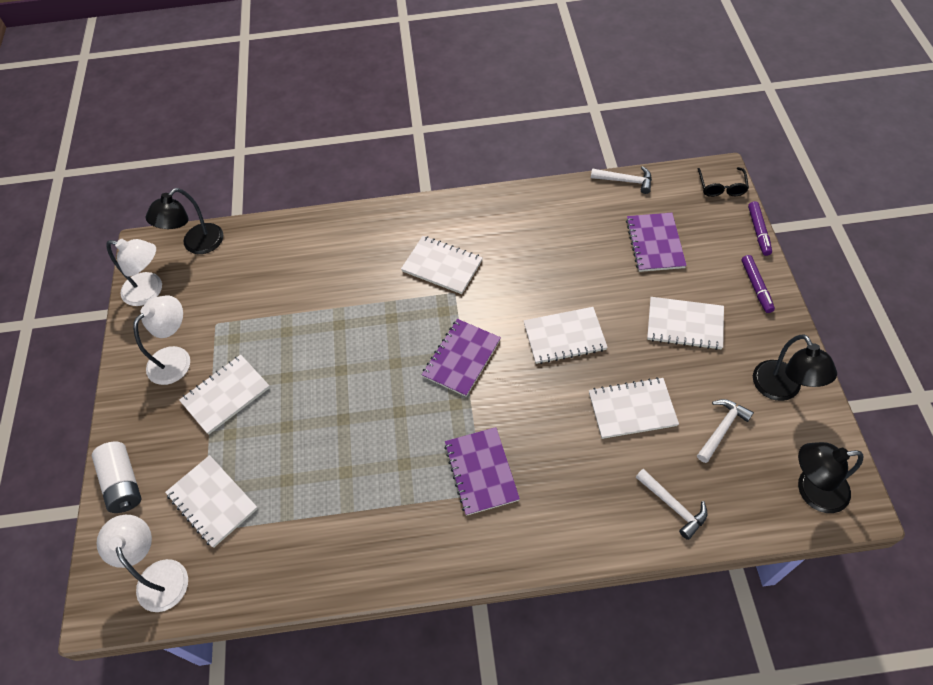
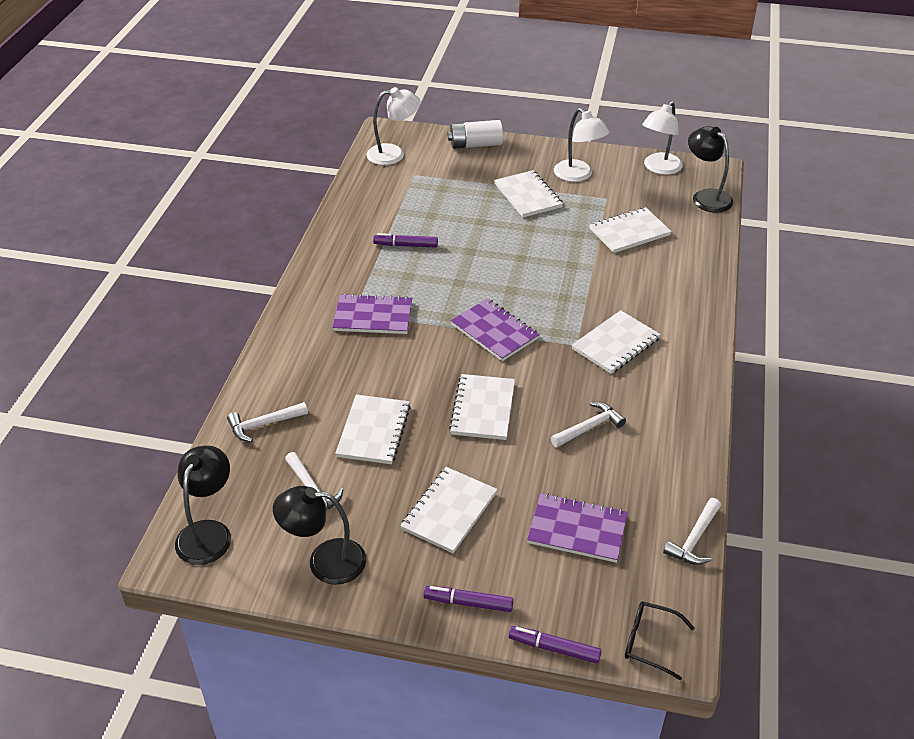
camera: 105 degrees right, 15 degrees down
white notebook [165,455,258,548] -> white notebook moved to [589,207,672,253]
none -> purple marker [373,233,438,247]
none -> white hammer [551,402,626,448]

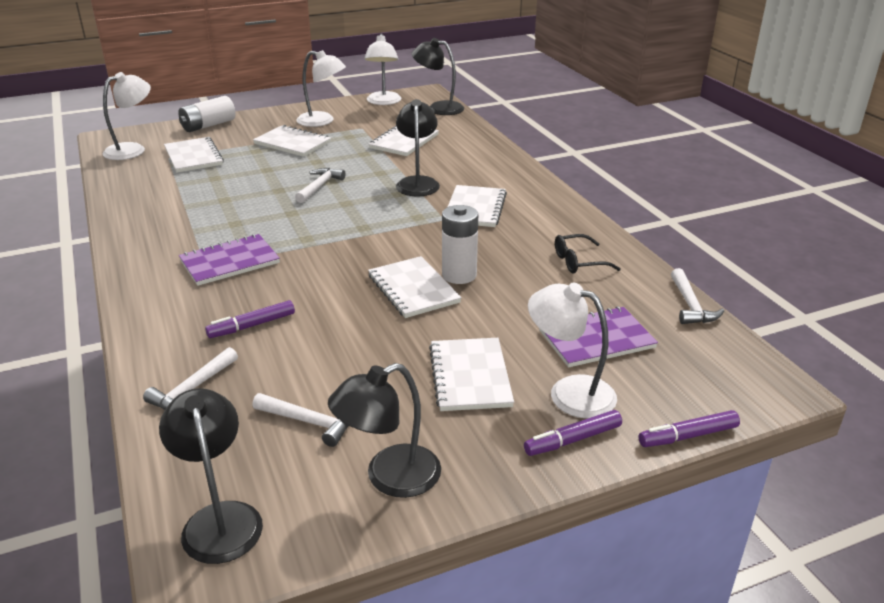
camera: 35 degrees left, 10 degrees down
white notebook [335,395,411,464] -> white notebook moved to [164,137,224,173]
purple marker [373,233,438,247] -> purple marker moved to [205,300,295,338]
purple notebook [450,298,540,361] -> none
white hammer [551,402,626,448] -> white hammer moved to [295,168,346,203]
black glasses [625,602,695,680] -> black glasses moved to [555,234,621,273]
none -> black lamp [396,99,440,197]
none -> white battery [442,205,478,284]
none -> white lamp [528,282,617,418]

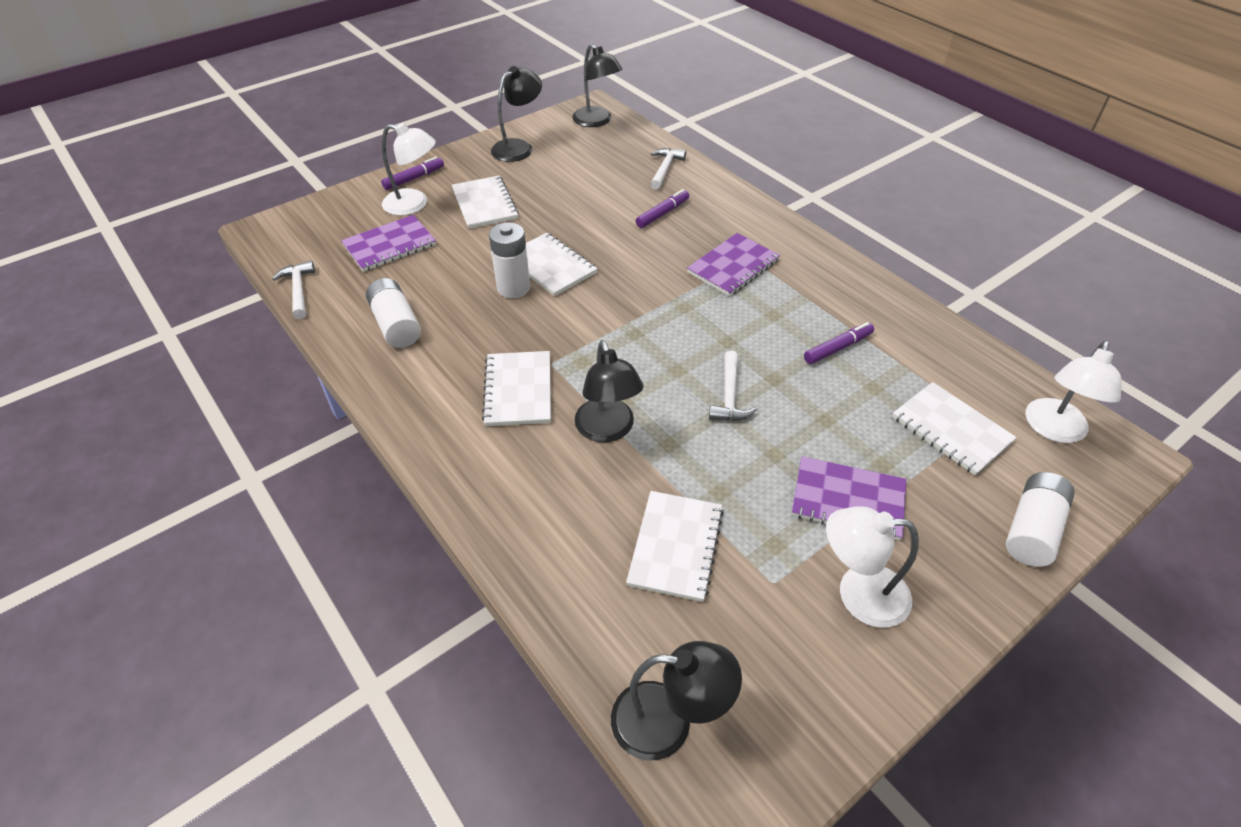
camera: 165 degrees right, 15 degrees up
white hammer [252,393,349,447] -> none
white notebook [253,125,331,157] -> purple notebook [792,456,907,540]
white lamp [364,34,401,105] -> none
black glasses [555,234,621,273] -> white battery [366,278,421,348]
purple marker [639,410,740,447] -> purple marker moved to [804,322,874,364]

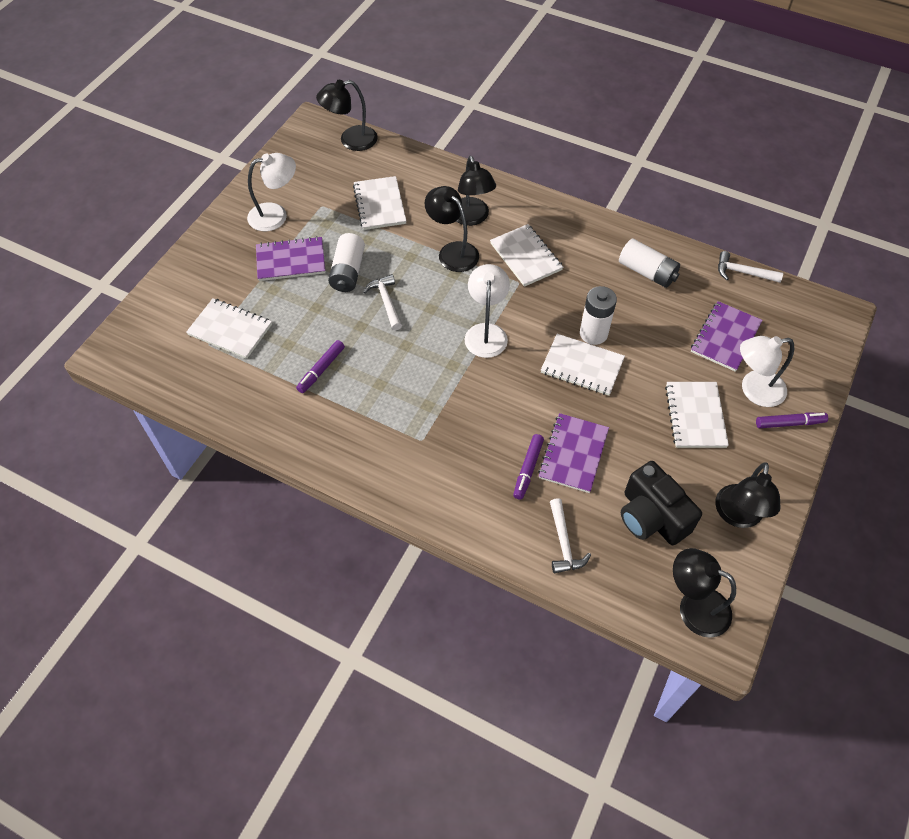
camera: 155 degrees right, 10 degrees up
white hammer [272,261,315,319] -> white hammer turned 150 degrees clockwise [718,251,783,283]
purple marker [381,157,444,190] -> purple marker turned 120 degrees counterclockwise [756,413,828,428]
white notebook [452,176,519,229] -> white notebook turned 45 degrees clockwise [665,382,729,448]
purple notebook [687,233,780,296] -> purple notebook moved to [538,413,609,493]
white battery [1006,472,1075,567] -> white battery moved to [328,233,365,292]
white lamp [1026,341,1122,443] -> white lamp moved to [465,264,510,358]
none -> black lamp [456,156,496,226]
none -> black camera [621,461,702,545]

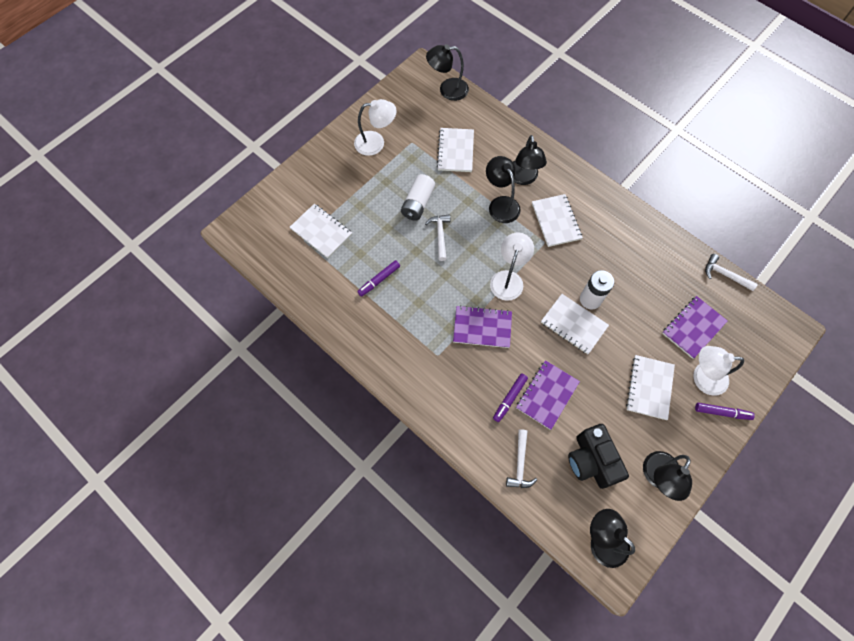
camera: 15 degrees right, 10 degrees up
purple notebook [256,236,325,281] -> purple notebook moved to [453,306,512,348]
white battery [619,238,680,288] -> none

